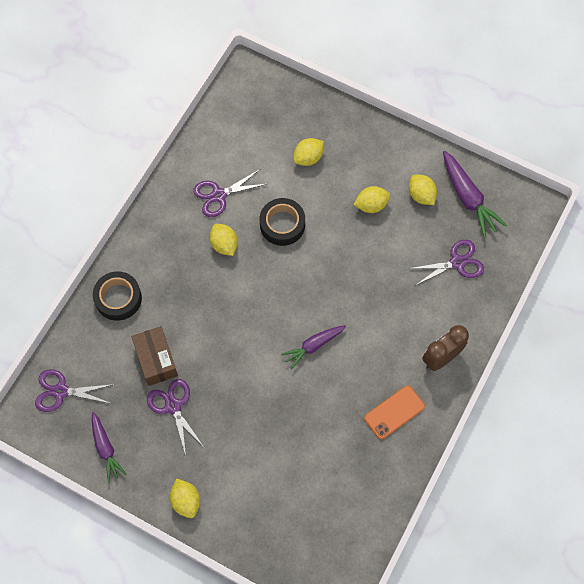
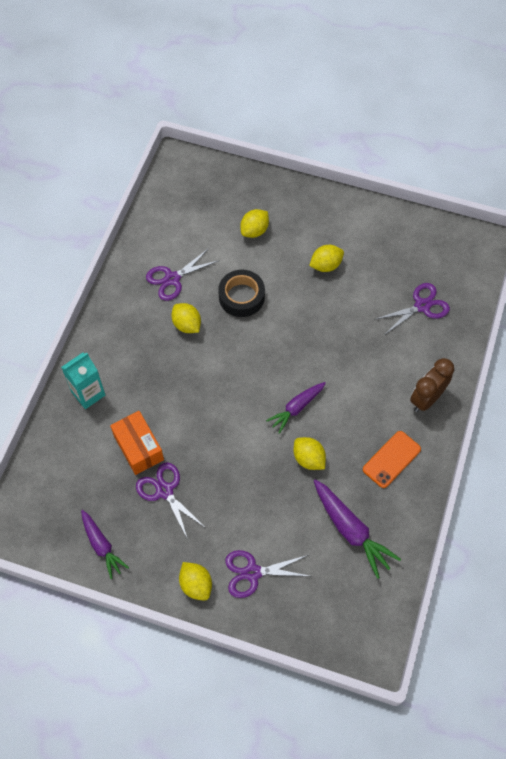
camera: 10 degrees left, 5 degrees down
purple scissors [35,369,115,412] -> purple scissors moved to [225,550,309,598]
black tape [93,271,142,321] -> turquoise carton [61,353,105,409]
brown box [132,326,178,386] -> orange box [110,411,164,475]
yellow lemon [409,175,437,205] -> yellow lemon moved to [294,437,326,470]
purple carrot [443,151,507,238] -> purple carrot moved to [314,479,401,579]

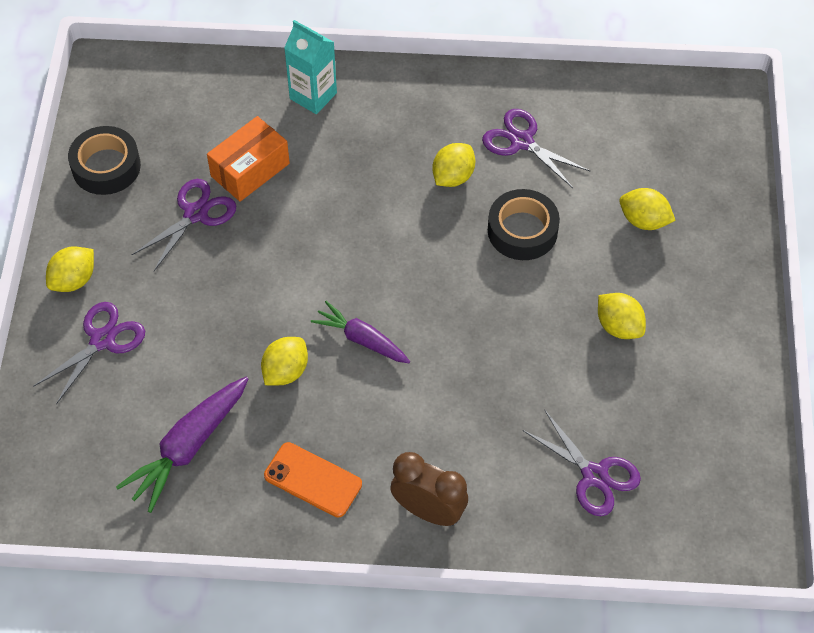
camera: 75 degrees right, 5 degrees down
purple carrot [81,510,129,579] -> black tape [68,126,141,195]
purple scissors [225,550,309,598] -> purple scissors turned 60 degrees clockwise [33,302,145,404]

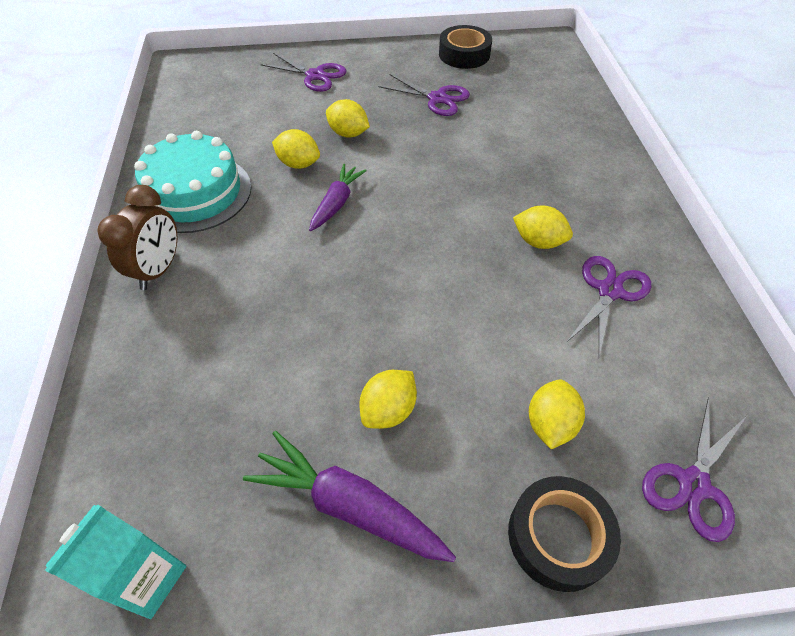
camera: 80 degrees right, 5 degrees down
yellow lemon [46,246,94,292] -> yellow lemon moved to [326,99,370,138]
purple carrot [116,377,248,513] -> purple carrot moved to [243,431,456,562]
orange box [207,116,290,202] -> none
orange phone [264,442,362,518] -> turquoise cake [134,131,251,233]
turquoise carton [284,20,337,114] -> turquoise carton moved to [45,504,186,619]
black tape [488,189,560,260] -> black tape moved to [508,476,621,592]
purple scissors [522,409,641,516] -> purple scissors moved to [642,397,747,542]

